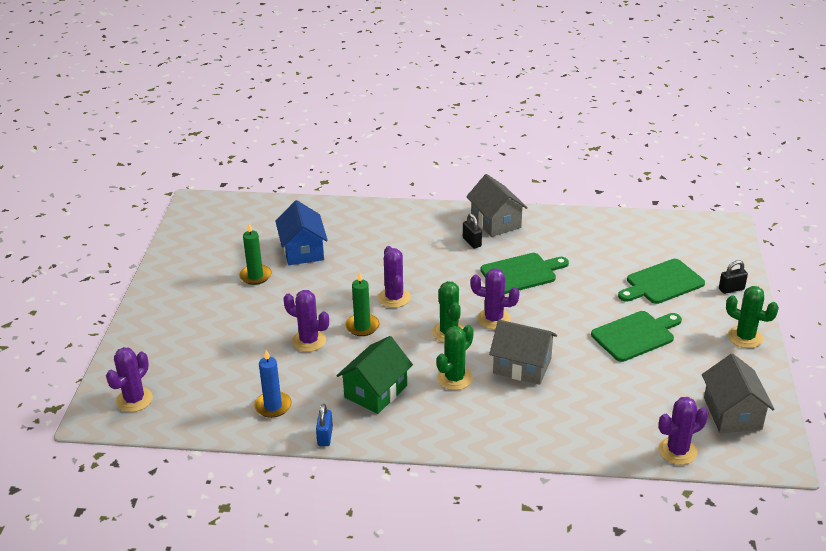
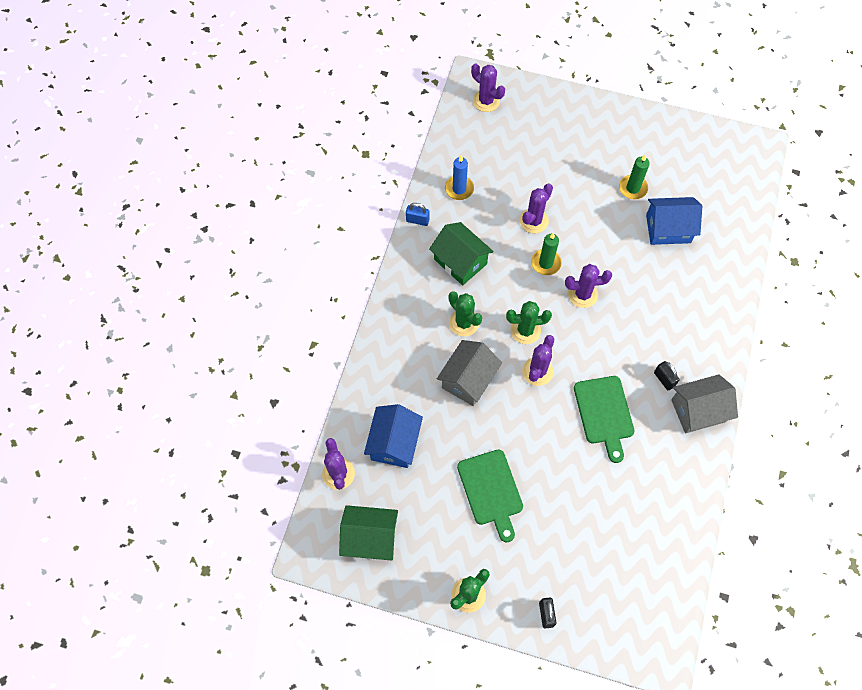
camera: 100 degrees right, 30 degrees up
black padlock [463,213,482,249] -> black padlock turned 75 degrees clockwise [654,361,680,390]
green cutting board [618,259,705,304] -> none
grey house [702,354,774,433] -> green house [339,505,398,561]
none -> blue house [364,404,423,468]

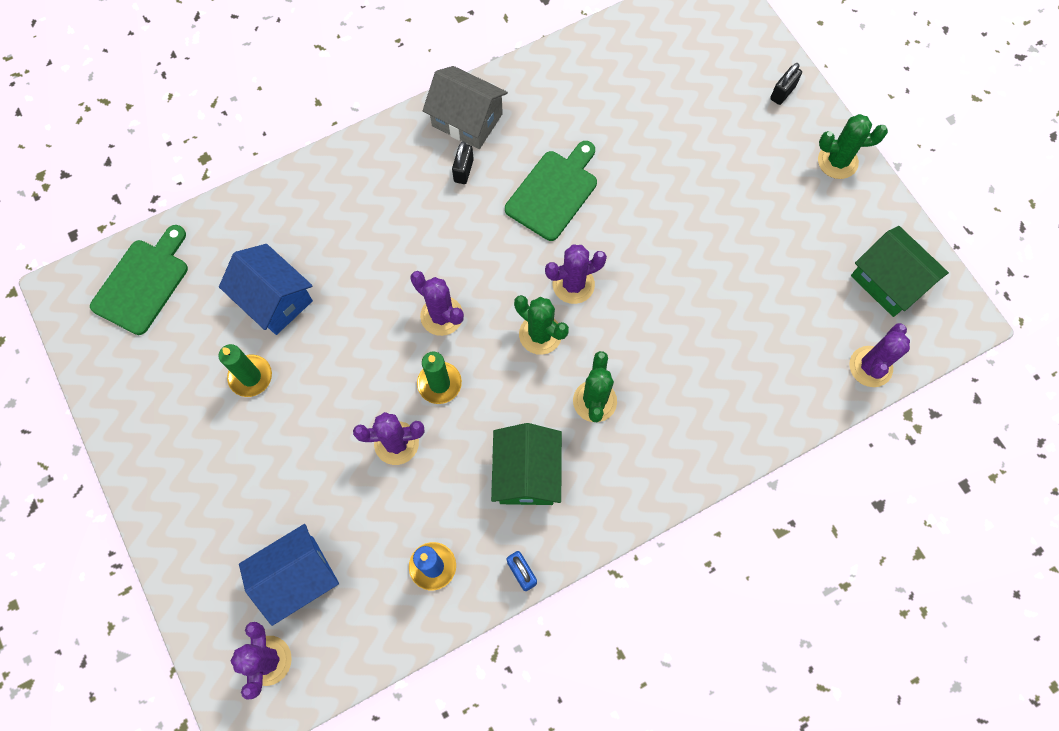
camera: 135 degrees left, 5 degrees up
blue house [364,404,423,468] -> blue house moved to [239,524,339,626]
grey house [437,340,502,406] -> none
green cutting board [457,449,523,542] -> green cutting board moved to [90,225,188,335]

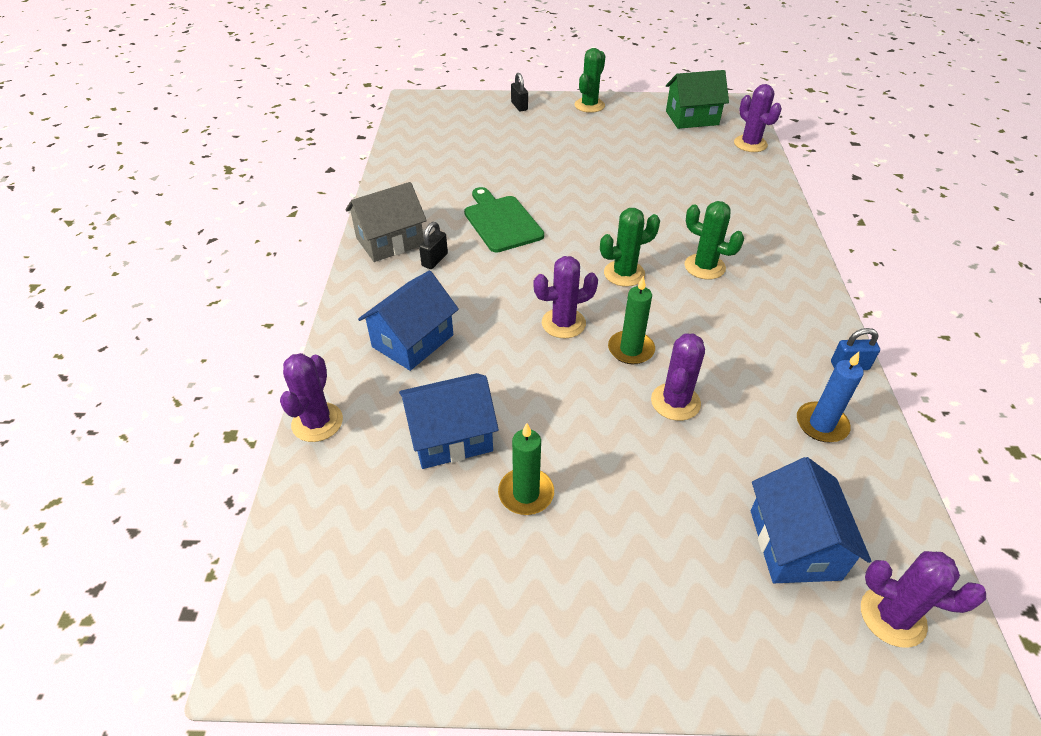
camera: 60 degrees left, 25 degrees down
green cutting board [90,225,188,335] -> none
black padlock [452,141,474,184] -> black padlock turned 75 degrees clockwise [419,222,448,269]
green house [491,423,562,505] -> none
purple cactus [545,244,607,304] -> purple cactus moved to [280,353,343,442]
none -> blue house [358,271,459,371]

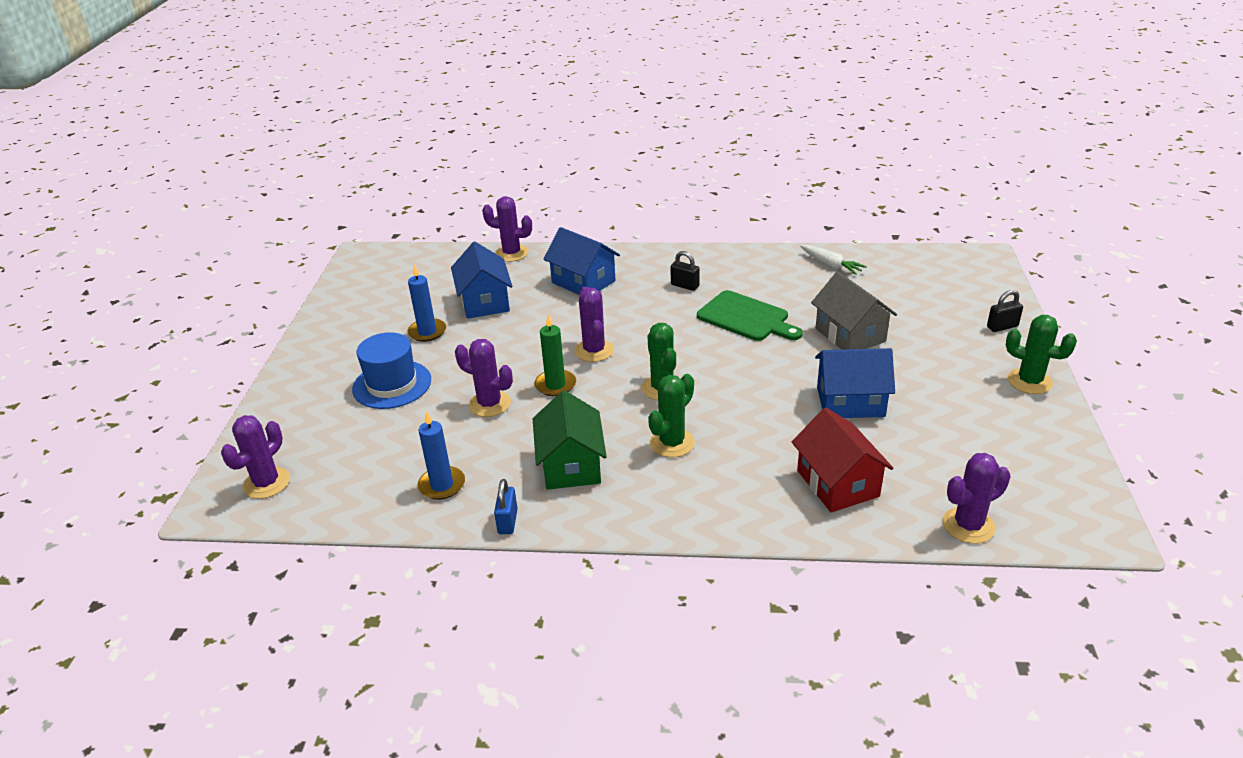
camera: 95 degrees right, 10 degrees down
grey house [345,182,427,262] -> grey house moved to [811,272,897,350]
green cutting board [464,187,544,252] -> green cutting board turned 60 degrees clockwise [697,290,803,341]
green candle [498,423,554,515] -> blue candle [408,265,446,342]
green house [666,70,729,129] -> green house moved to [533,390,607,490]
blue house [751,457,871,583] -> blue house moved to [815,348,895,418]
none -> blue hat [352,332,431,409]
none -> red house [792,408,893,512]
none -> white carrot [800,245,867,275]

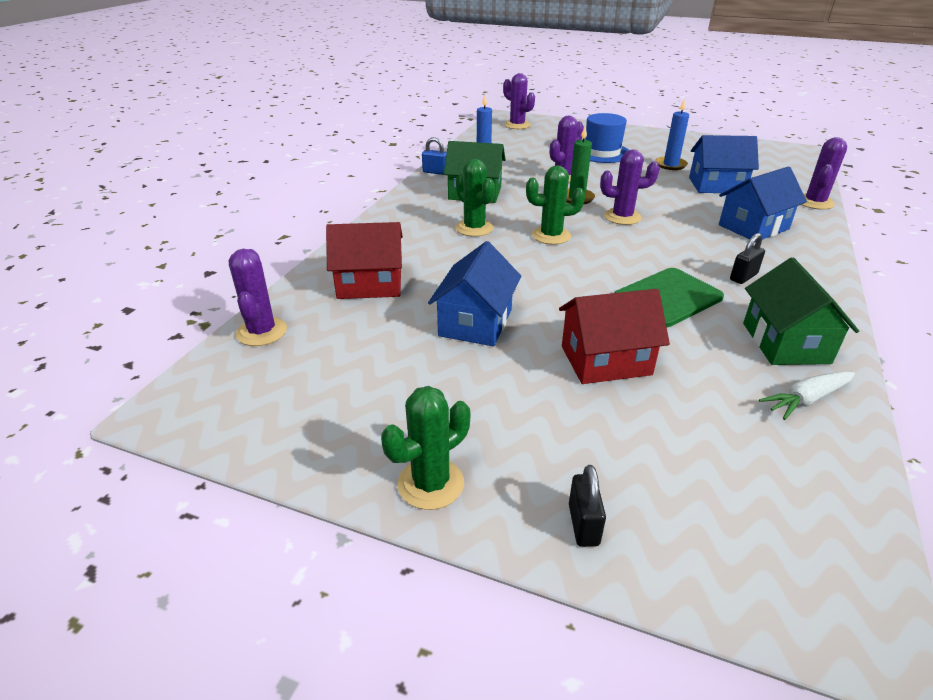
camera: 105 degrees right, 0 degrees up
grey house [811,272,897,350] -> red house [559,289,670,384]
none -> green house [743,257,859,365]

